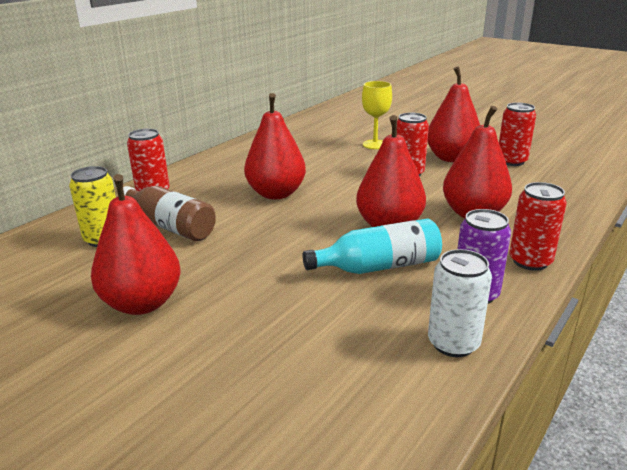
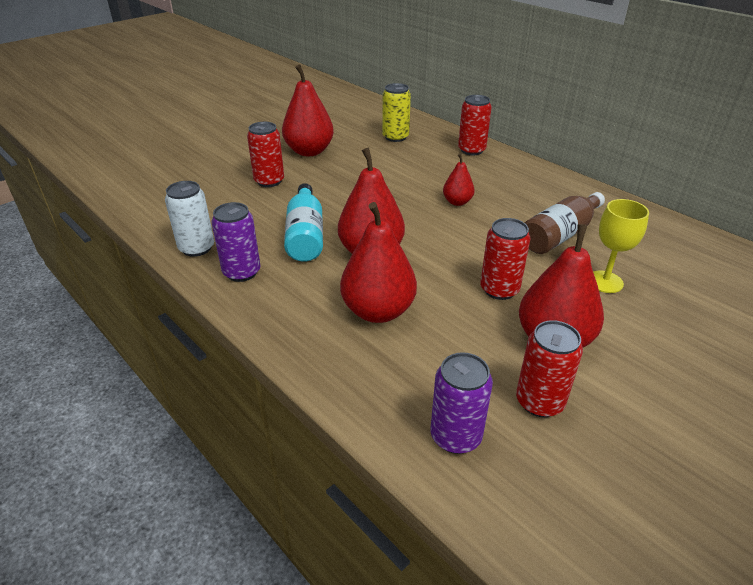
camera: 100 degrees right, 10 degrees up
brown bottle [123,186,216,241] -> brown bottle moved to [525,192,605,254]
red pear [244,93,306,199] -> red pear [443,154,475,206], size x0.53
red can [509,182,567,271] -> red can moved to [247,122,284,187]
none -> purple can [431,352,493,454]

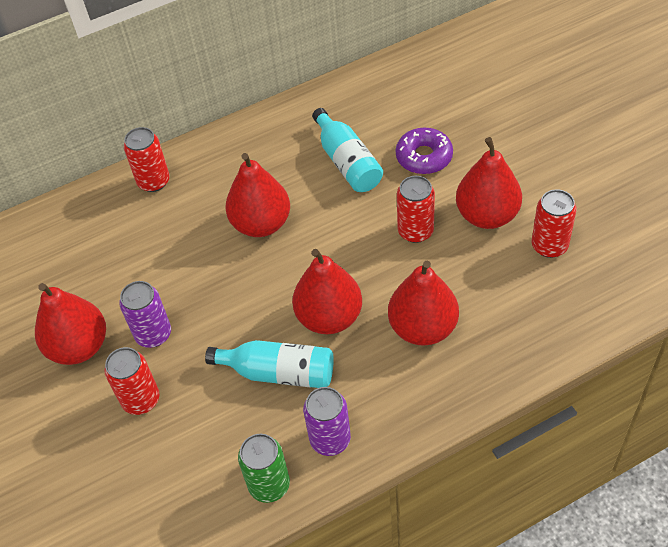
camera: 70 degrees left, 15 degrees up
white can [165,181,214,257] -> green can [238,434,290,503]
yellow can [382,83,411,142] -> none
purple can [431,352,493,454] -> purple can moved to [119,281,171,348]
red pear [443,154,475,206] -> red pear [225,153,290,237], size x1.87
brown bottle [525,192,605,254] -> turquoise bottle [312,108,383,192]
yellow goblet [593,199,649,293] -> purple donut [396,128,453,174]

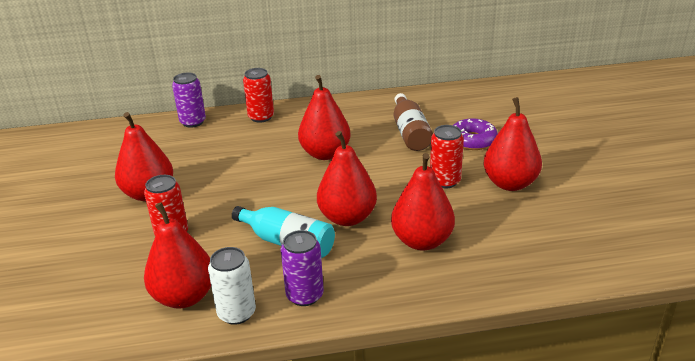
camera: 15 degrees right, 20 degrees down
purple can [119,281,171,348] -> purple can moved to [172,73,206,128]
green can [238,434,290,503] -> white can [208,247,256,325]
turquoise bottle [312,108,383,192] -> brown bottle [394,93,433,151]
red can [532,189,577,258] -> none
none -> red pear [144,202,211,309]

